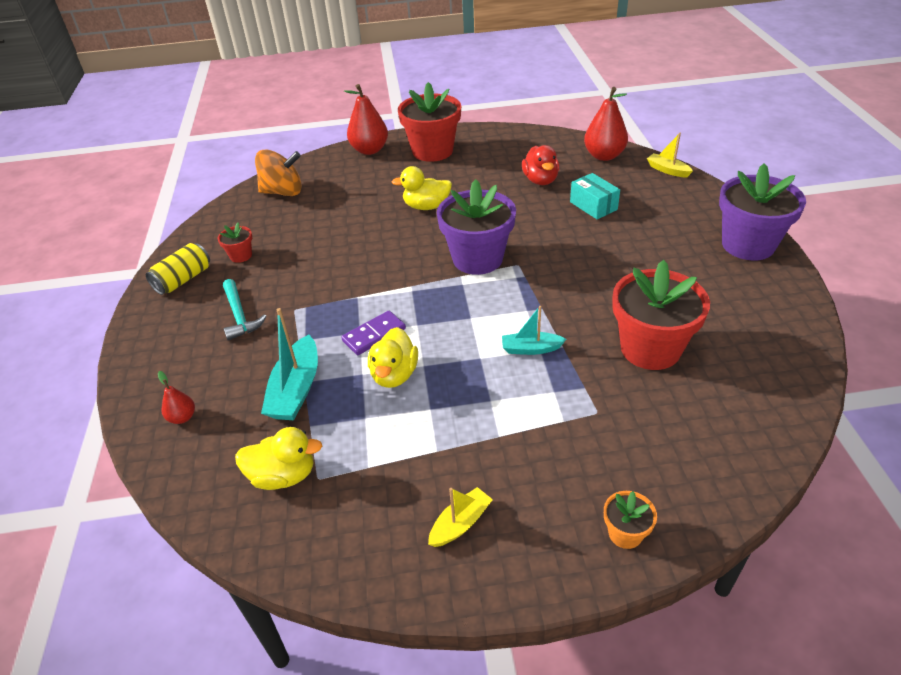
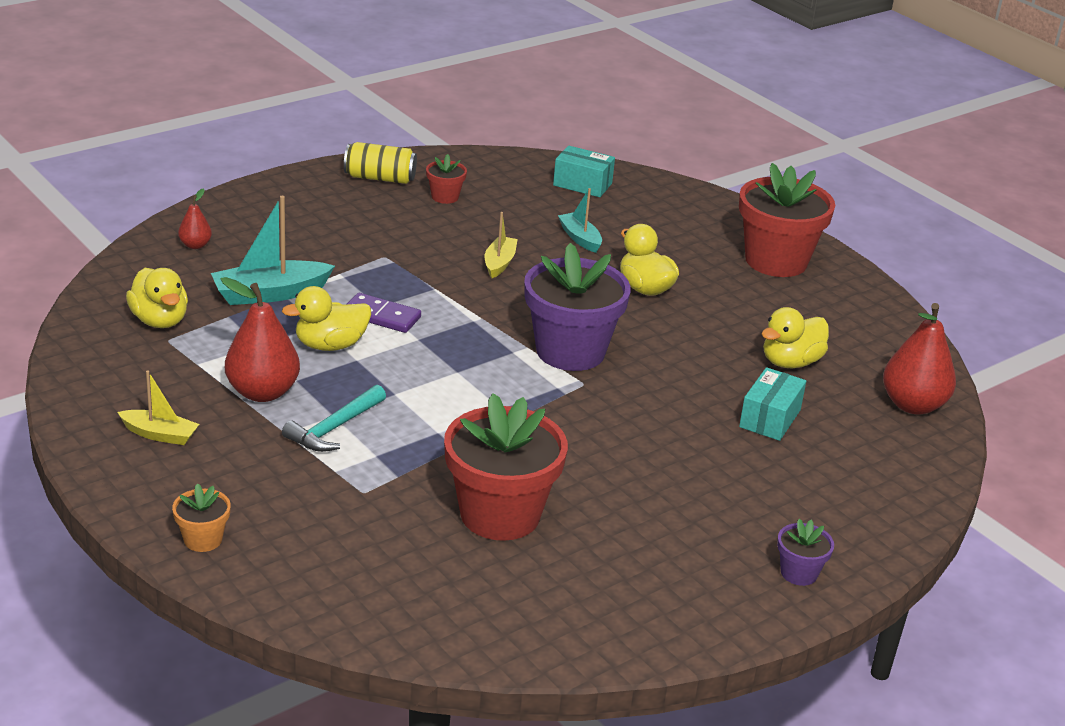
camera: 55 degrees right, 10 degrees down
turquoise hammer [223,279,267,340] -> turquoise hammer moved to [282,385,386,452]
orange spinning top [255,149,302,196] -> turquoise box [553,146,615,197]
red pear [344,84,388,155] -> red pear moved to [221,277,300,402]
turquoise boat [502,306,566,355] -> turquoise boat moved to [558,188,602,253]
red duck [522,145,559,185] -> yellow duck [762,307,829,368]
yellow boat [647,133,693,177] -> yellow boat moved to [485,212,518,278]
purple flower pot [719,164,806,260] -> purple flower pot [777,519,834,586], size x0.45

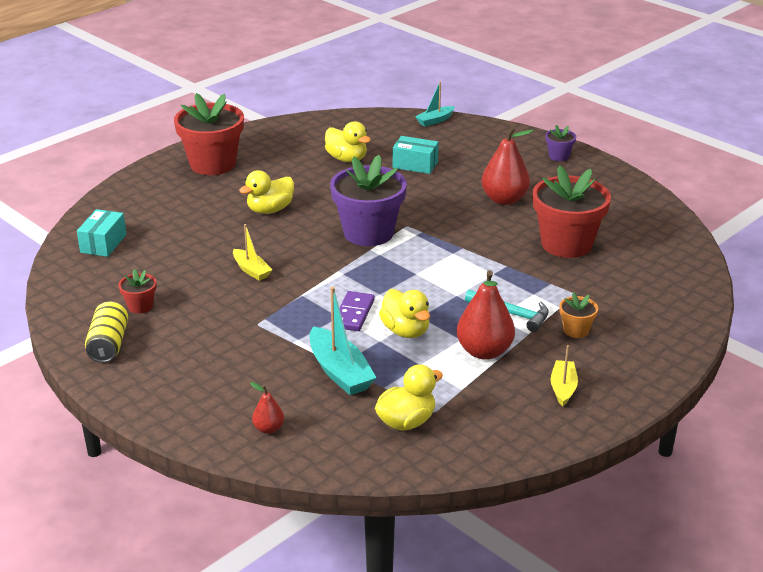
camera: 95 degrees left, 0 degrees up
orange flower pot [172,483,231,552] -> orange flower pot moved to [559,292,598,338]
yellow boat [485,212,518,278] -> yellow boat turned 135 degrees counterclockwise [233,224,272,281]
turquoise boat [558,188,602,253] -> turquoise boat moved to [415,81,455,127]
red pear [883,303,956,415] -> red pear moved to [481,126,533,205]

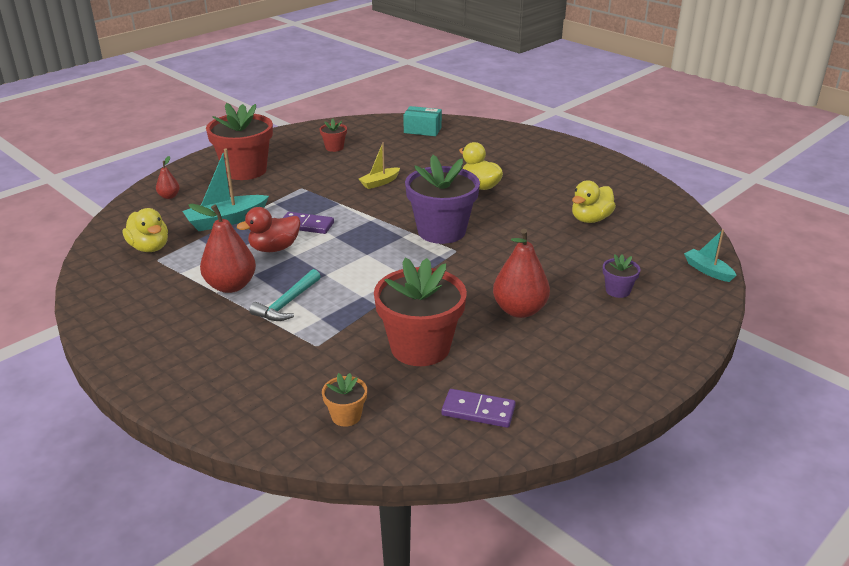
camera: 90 degrees right, 0 degrees up
yellow can [85,302,128,363] -> none
red flower pot [174,93,244,175] -> red flower pot moved to [206,103,273,180]
yellow duck [379,289,430,338] -> red duck [237,207,300,252]
turquoise box [393,136,439,174] -> none
purple flower pot [545,125,576,161] -> purple flower pot moved to [603,254,641,298]
yellow boat [551,345,578,407] -> none
orange flower pot [559,292,598,338] -> orange flower pot moved to [322,373,367,427]
none -> purple domino [441,389,516,428]

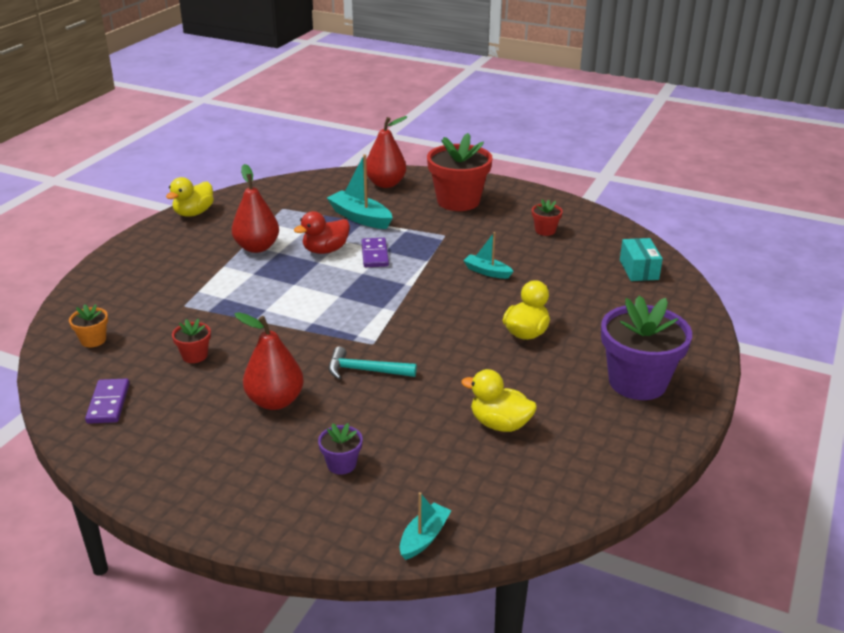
camera: 70 degrees right, 0 degrees up
yellow duck [123,208,168,252] -> yellow duck moved to [166,177,214,217]
red pear [156,156,180,199] -> red pear [366,116,407,188], size x1.98
red duck [237,207,300,252] -> red duck turned 75 degrees counterclockwise [294,211,350,254]
turquoise hammer [249,269,321,321] -> turquoise hammer moved to [329,346,417,379]
yellow boat [359,142,400,189] -> turquoise boat [463,232,514,279]
red flower pot [374,258,467,366] -> red flower pot [172,319,211,363], size x0.45
purple flower pot [405,155,480,244] -> purple flower pot moved to [601,296,692,400]

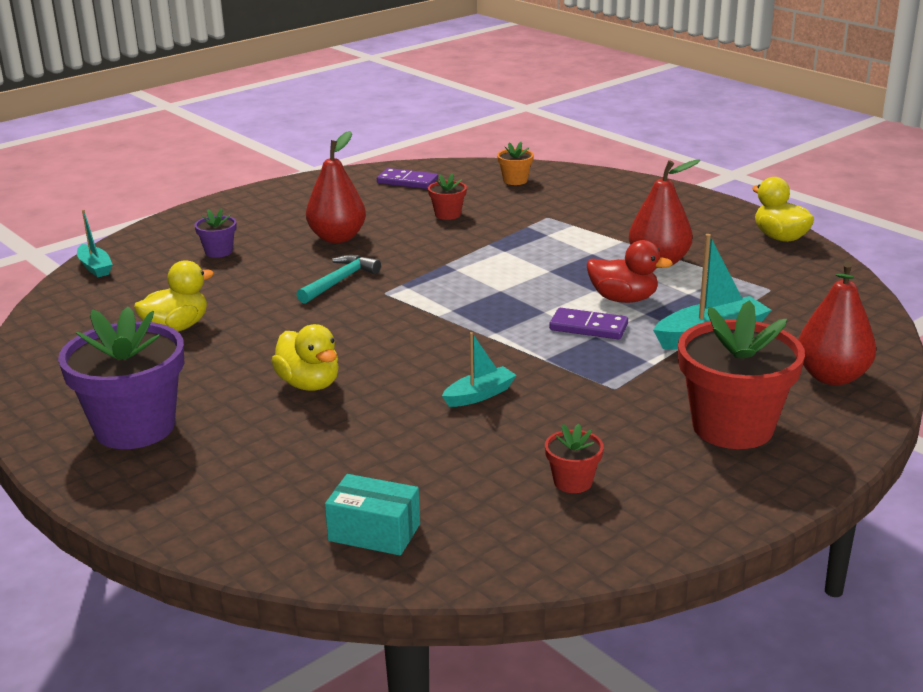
camera: 115 degrees right, 5 degrees down
red duck [294,211,350,254] -> red duck turned 120 degrees clockwise [587,240,673,303]

